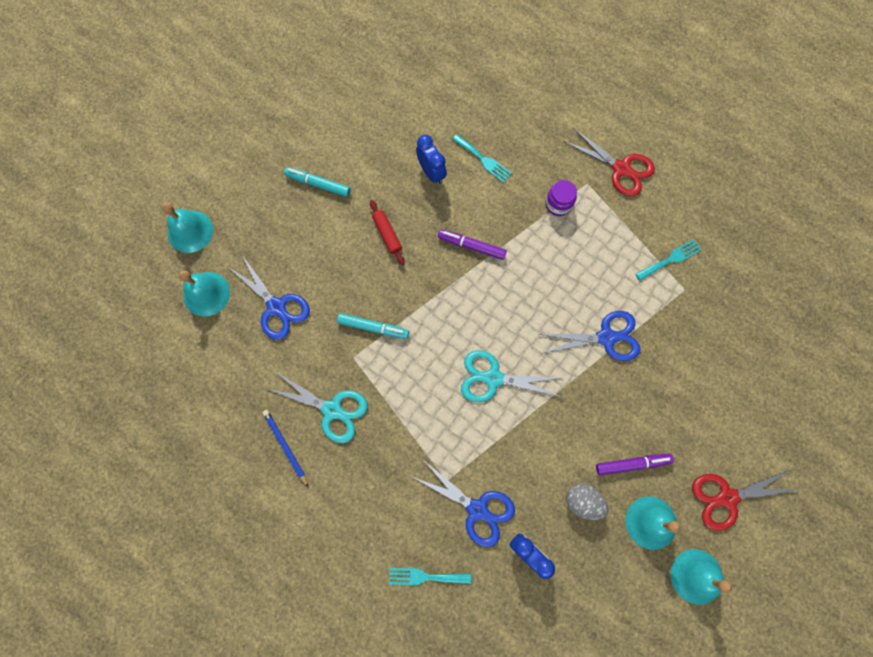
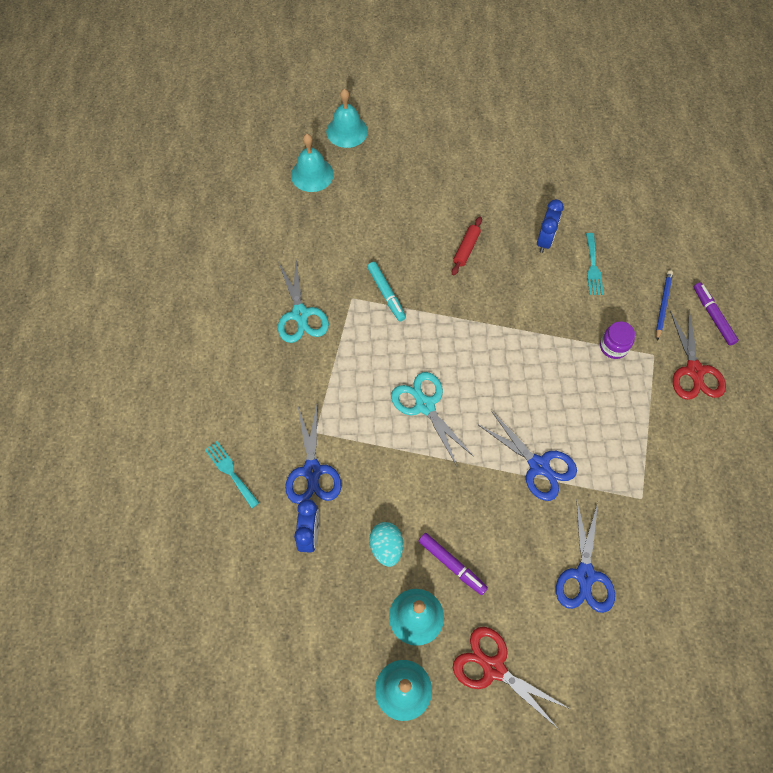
camera: 50 degrees right, 10 degrees down
blue scissors [227,255,310,340] -> blue scissors moved to [556,499,615,613]
blue pencil [262,410,308,487] -> blue pencil moved to [656,270,673,341]
turquoise marker [284,167,350,197] -> none
purple marker [438,230,507,260] -> purple marker moved to [694,282,739,346]
grey egg [566,484,609,520] -> turquoise egg [369,522,403,567]
turquoise fork [636,239,701,281] -> none

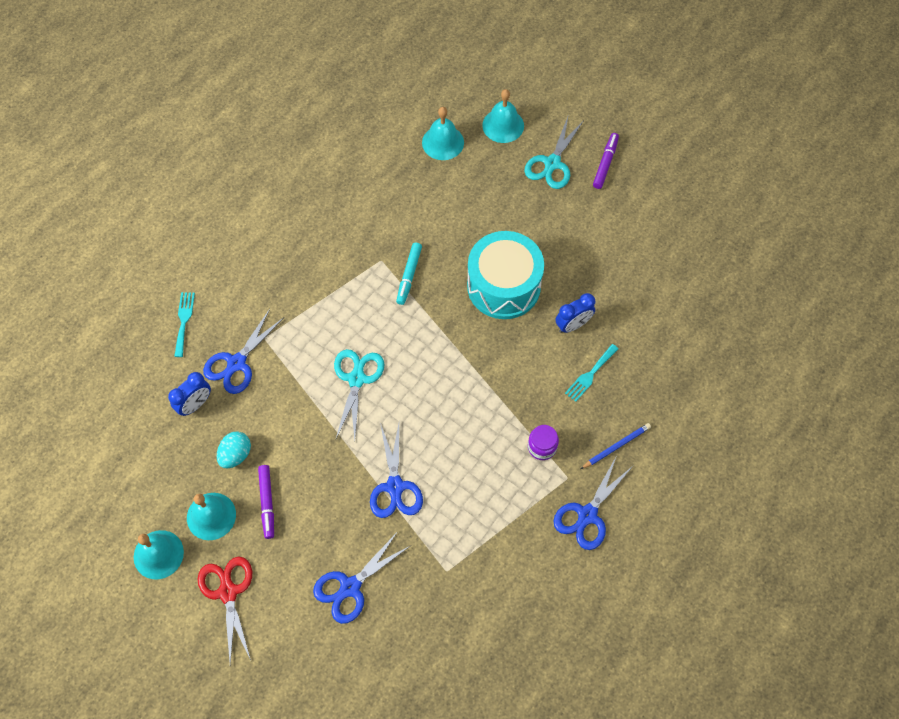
camera: 40 degrees right, 0 degrees up
turquoise scissors [278,260,329,343] -> turquoise scissors moved to [524,117,584,189]
red rolling pin [452,217,482,276] -> turquoise drum [467,231,544,319]
red scissors [670,309,726,400] -> blue scissors [553,457,634,550]
purple marker [694,282,739,346] -> purple marker moved to [593,133,619,189]

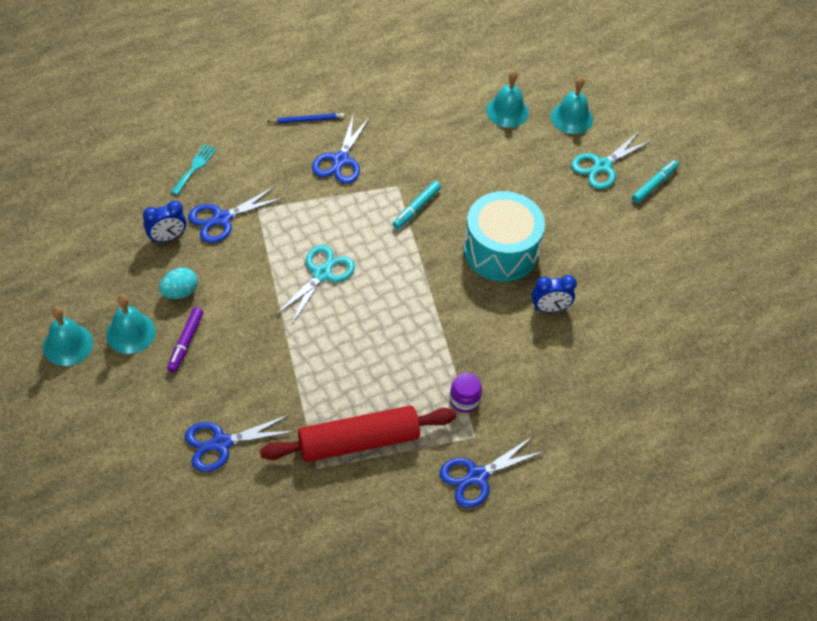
camera: 20 degrees right, 10 degrees down
red scissors [198,557,252,664] -> none
blue scissors [370,423,423,518] -> blue scissors moved to [312,113,370,184]
turquoise fork [565,344,619,402] -> none
blue pencil [581,423,651,469] -> blue pencil moved to [267,113,344,124]
purple marker [593,133,619,189] -> turquoise marker [632,160,679,203]
none -> red rolling pin [260,406,456,462]

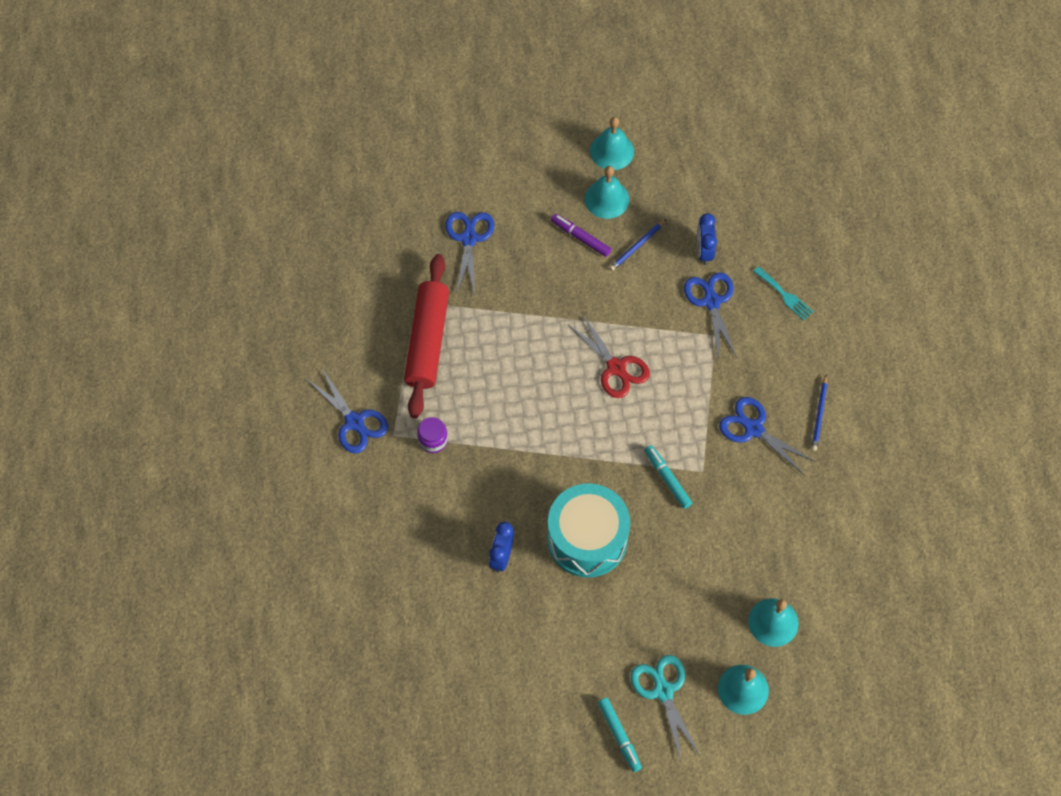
camera: 115 degrees right, 10 degrees up
turquoise egg [159,267,198,299] -> blue pencil [609,219,666,271]
turquoise scissors [276,245,355,325] -> red scissors [569,313,650,398]
blue scissors [440,436,545,508] -> blue scissors turned 150 degrees clockwise [308,369,388,454]

